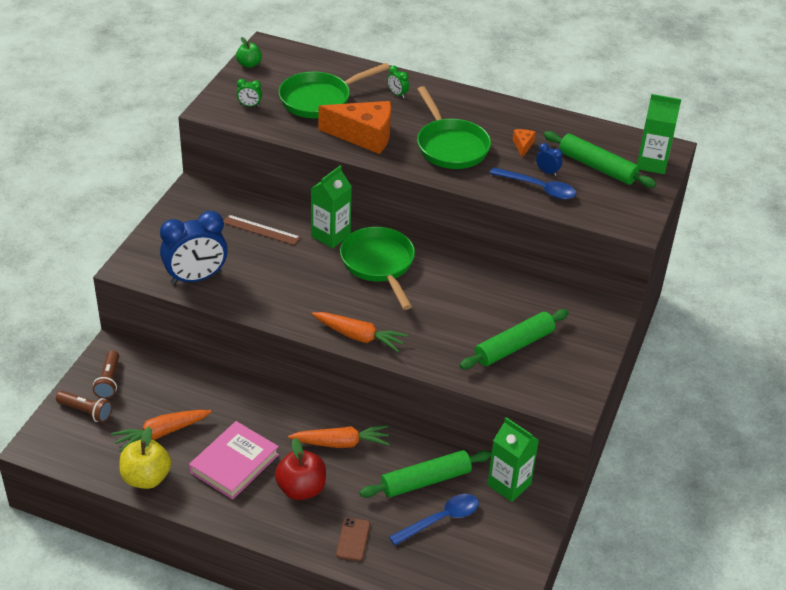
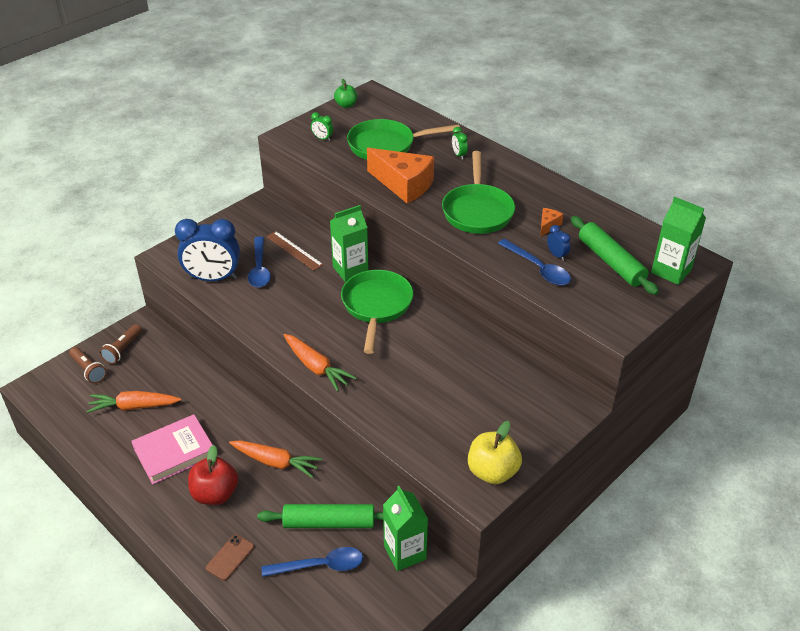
camera: 25 degrees right, 0 degrees up
yellow apple [119,427,171,489] -> yellow apple moved to [468,421,522,484]
green rolling pin [459,309,569,369] -> none
none -> blue spoon [248,236,271,288]

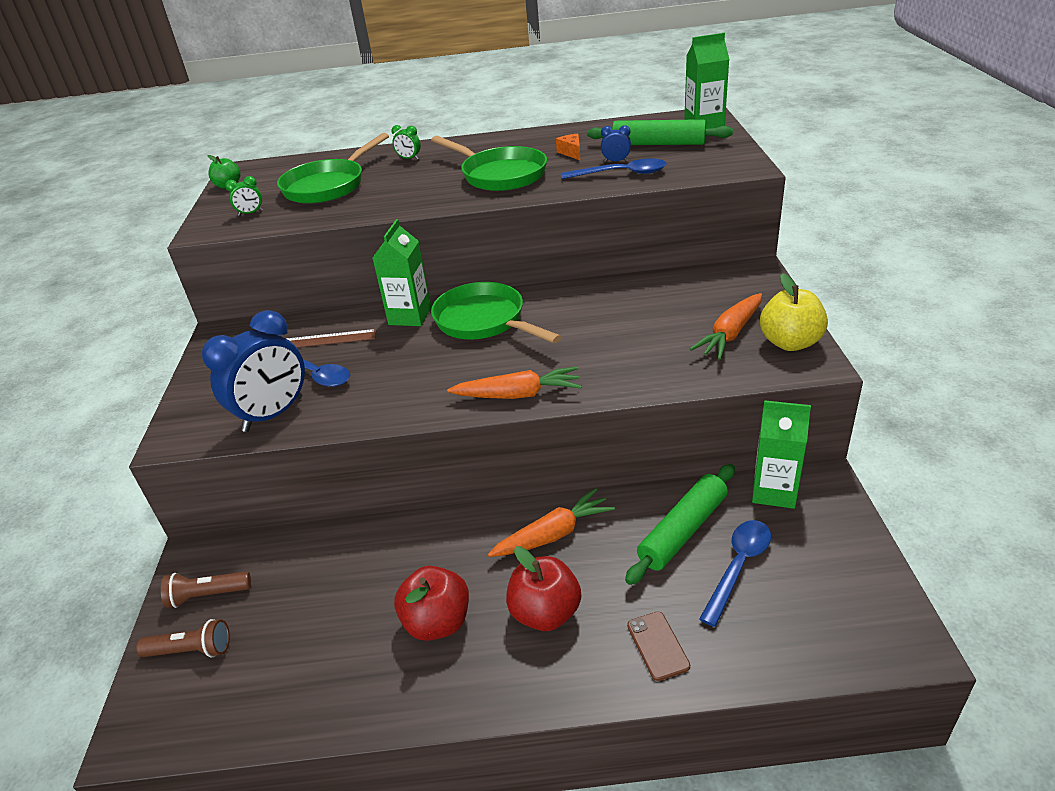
camera: 45 degrees left, 5 degrees down
orange carrot [86,391,181,413] -> orange carrot moved to [690,293,762,360]
brown flashlight [100,324,142,364] -> brown flashlight turned 105 degrees clockwise [161,571,251,608]
pink book [131,414,212,485] -> red apple [394,566,469,641]
orange cheese [367,148,434,204] -> none

